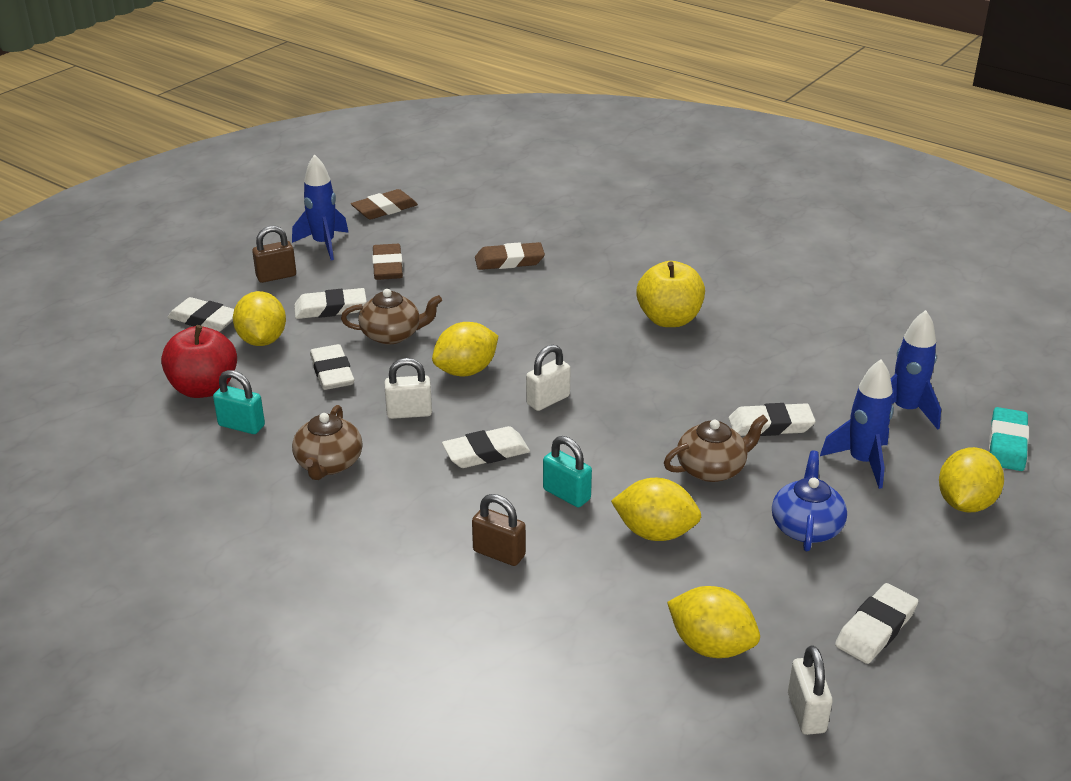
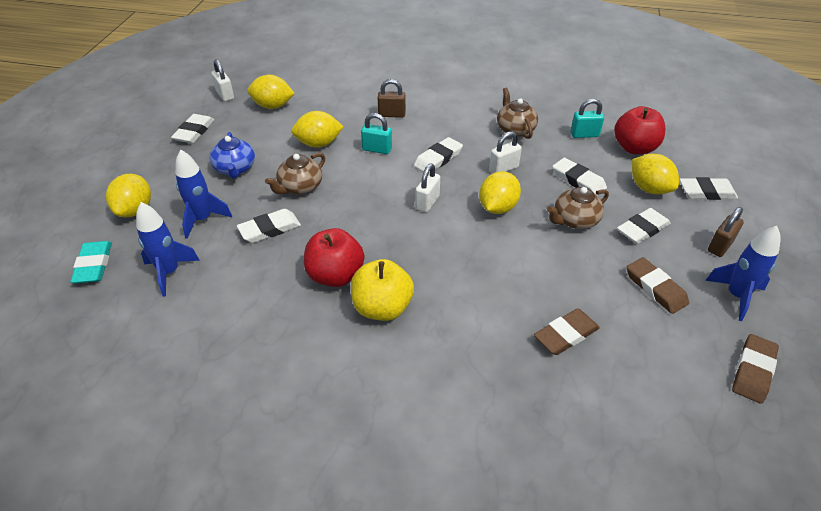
camera: 155 degrees right, 10 degrees up
none -> red apple [304,228,364,287]

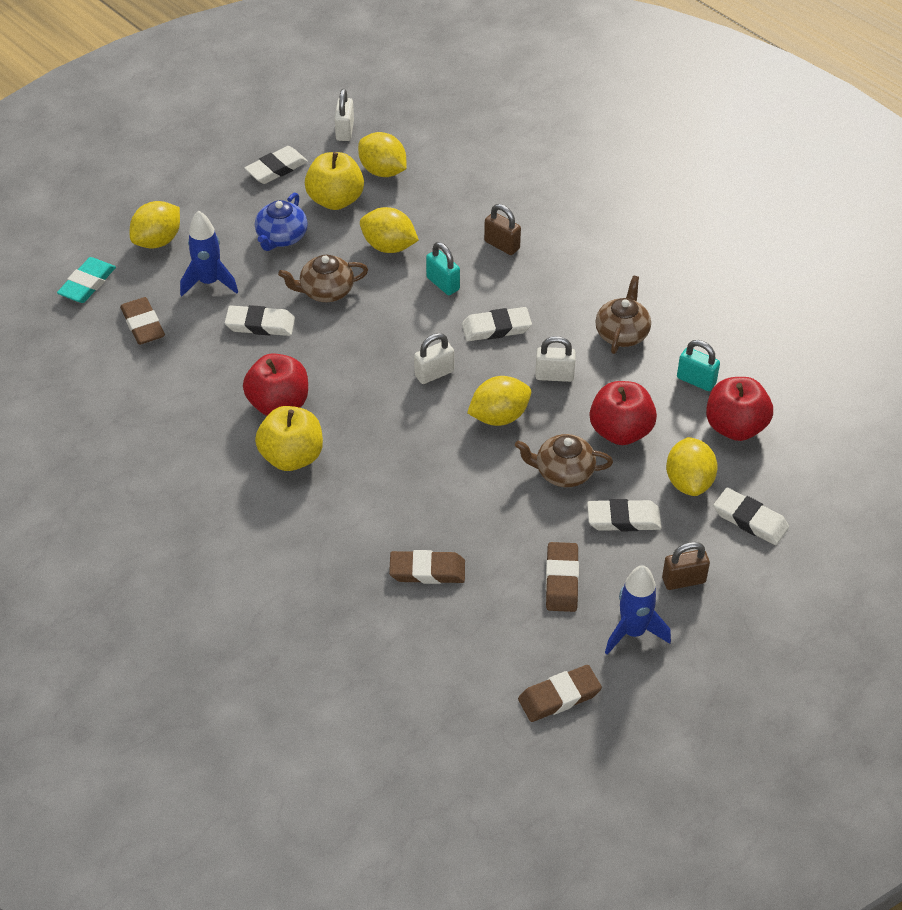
camera: 35 degrees right, 5 degrees up
blue rocket [136,202,200,297] -> brown eraser [120,297,165,345]
white eraser [552,158,607,196] -> red apple [590,381,657,445]
none -> yellow apple [305,152,364,210]

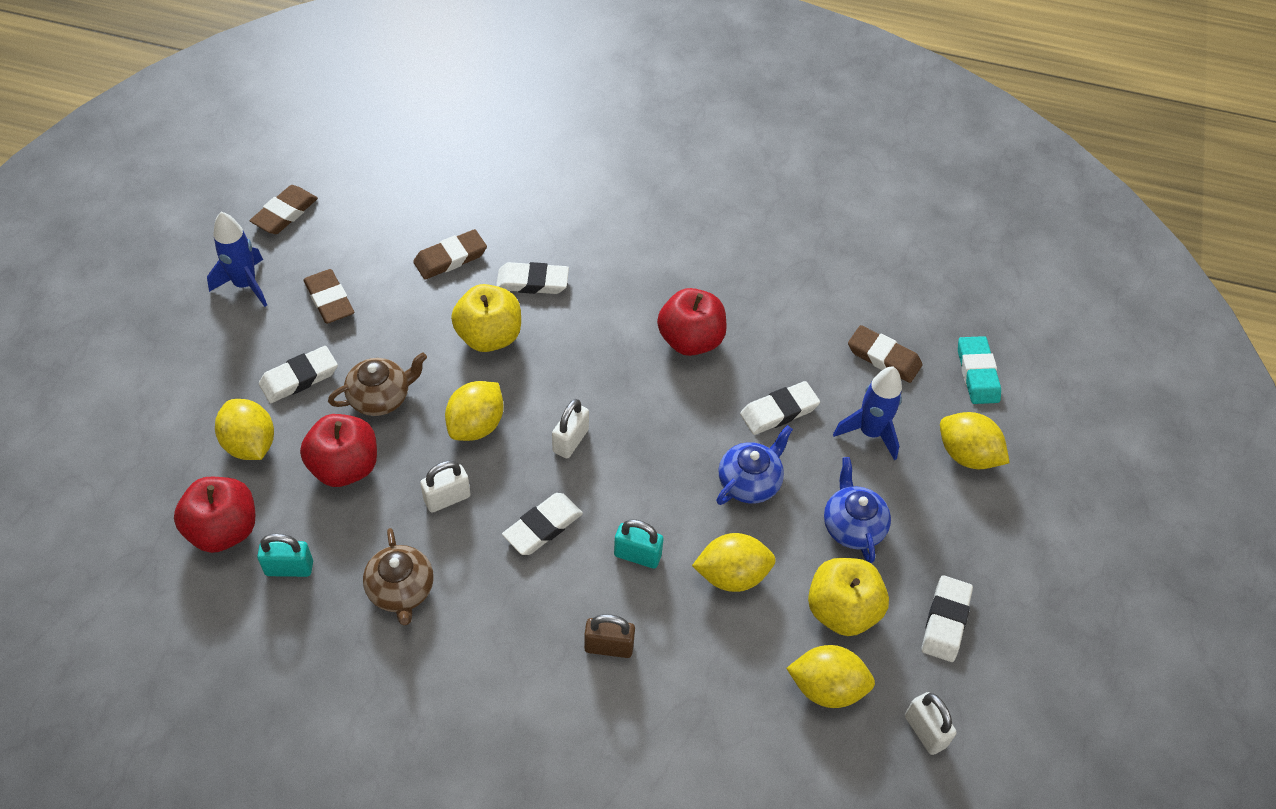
camera: 145 degrees right, 5 degrees up
yellow lemon [130,201,180,249] -> yellow lemon turned 60 degrees counterclockwise [940,412,1010,469]
yellow apple [255,406,323,471] -> yellow apple moved to [451,284,521,352]
brown teapot [278,255,368,302] -> blue teapot [716,425,793,505]
brown padlock [662,542,710,590] -> none
white eraser [714,488,789,545] -> white eraser moved to [496,262,569,294]

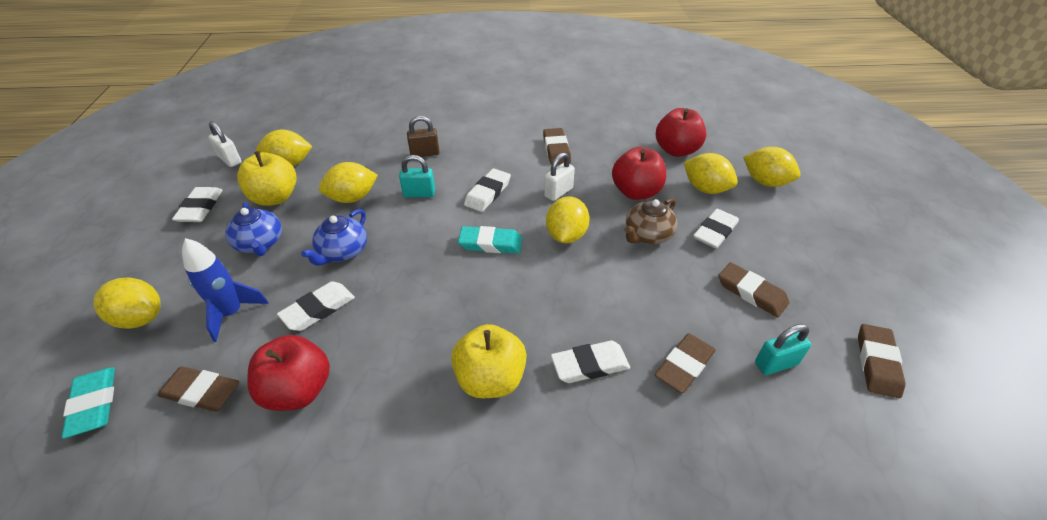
camera: 165 degrees right, 10 degrees down
blue rocket [207,212,267,307] -> none
turquoise padlock [257,533,313,577] -> turquoise padlock moved to [755,324,811,375]
brown teapot [363,528,434,625] -> brown eraser [543,128,571,165]
yellow apple [451,284,521,352] -> yellow apple moved to [451,324,527,398]
white padlock [552,399,589,458] -> turquoise eraser [458,226,522,254]
red apple [657,288,727,356] -> red apple moved to [247,335,330,411]
none -> yellow lemon [743,147,800,187]

